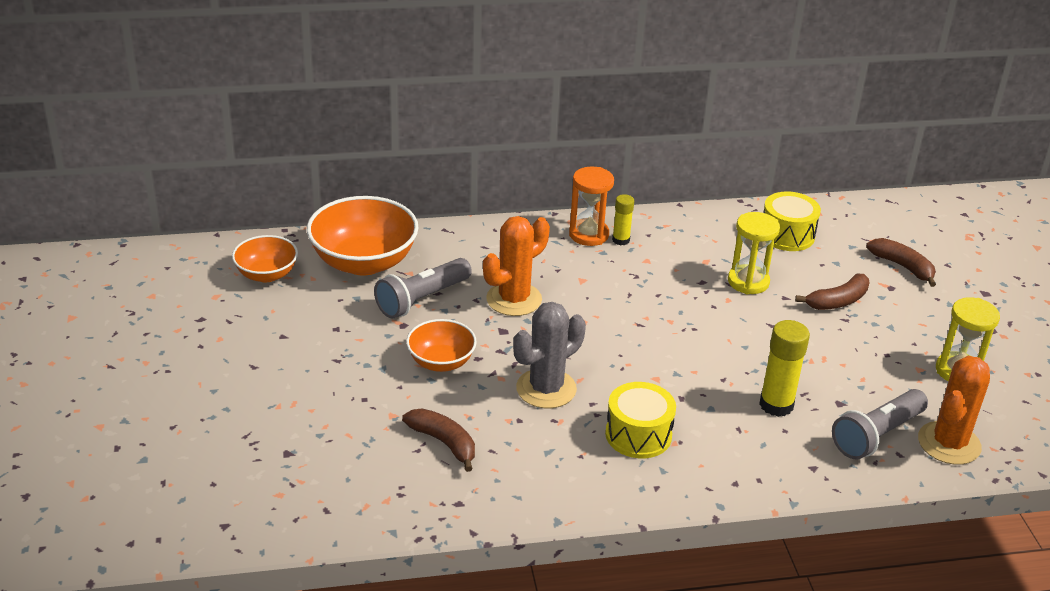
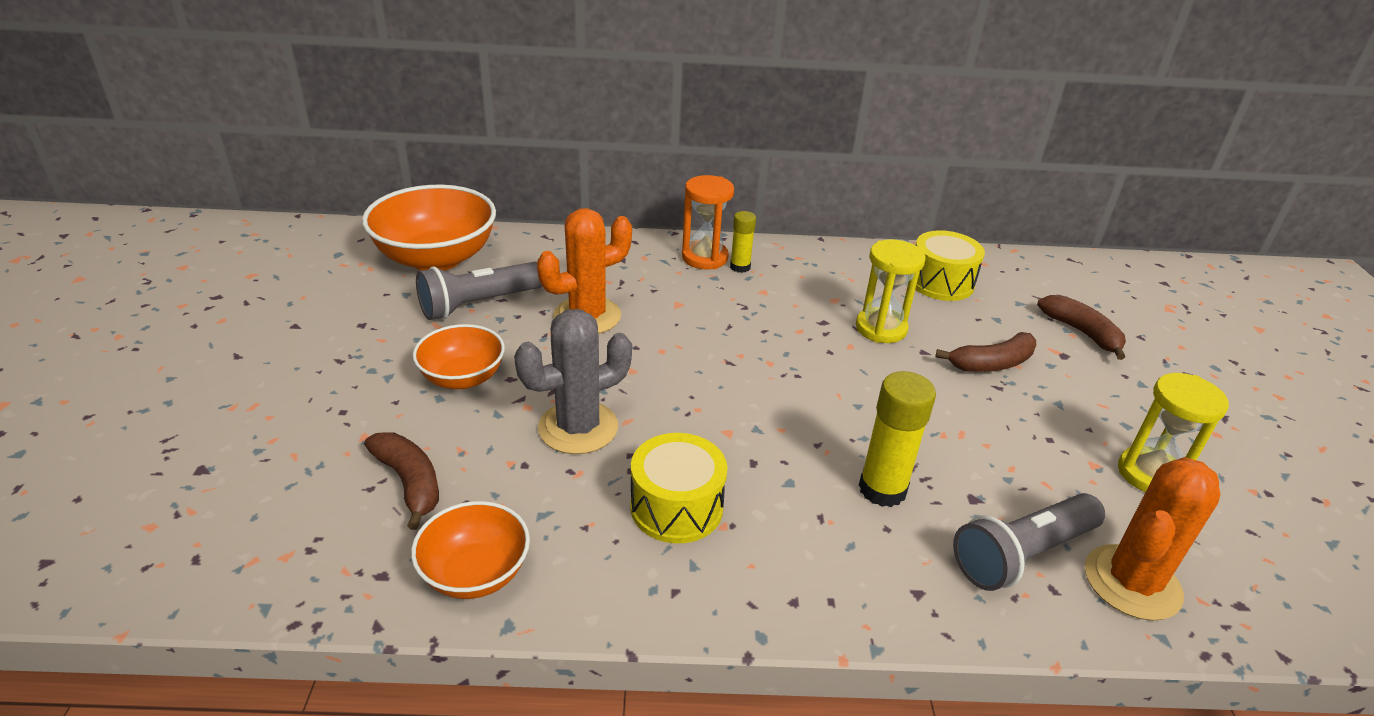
camera: 10 degrees right, 0 degrees up
orange bowl [232,235,298,282] -> orange bowl moved to [411,501,530,599]

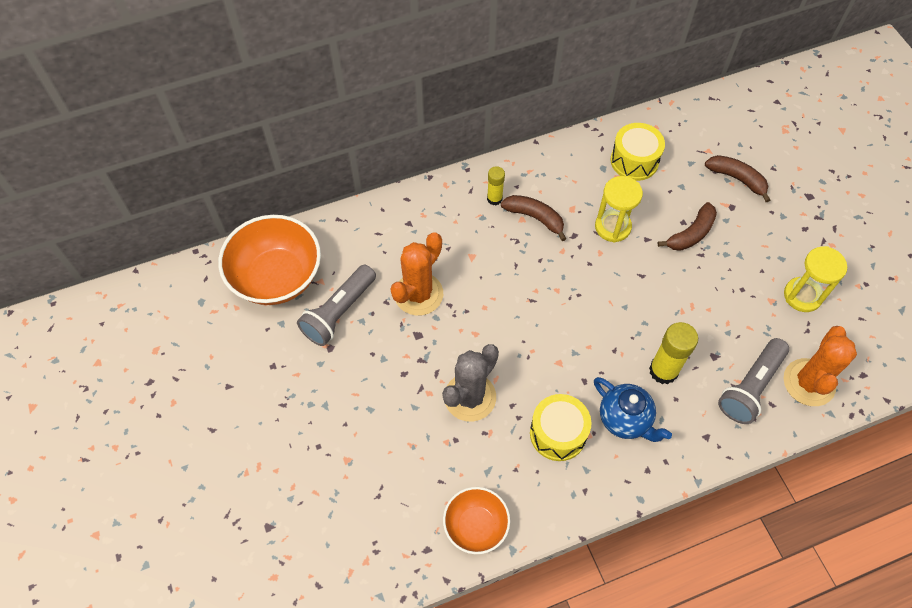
camera: 20 degrees left, 25 degrees up
brown banana [364,433,439,530] -> brown banana moved to [501,195,566,241]
orange bowl [413,324,505,389] -> none
orange hourglass [682,175,734,269] -> none
none -> blue teapot [594,377,672,442]

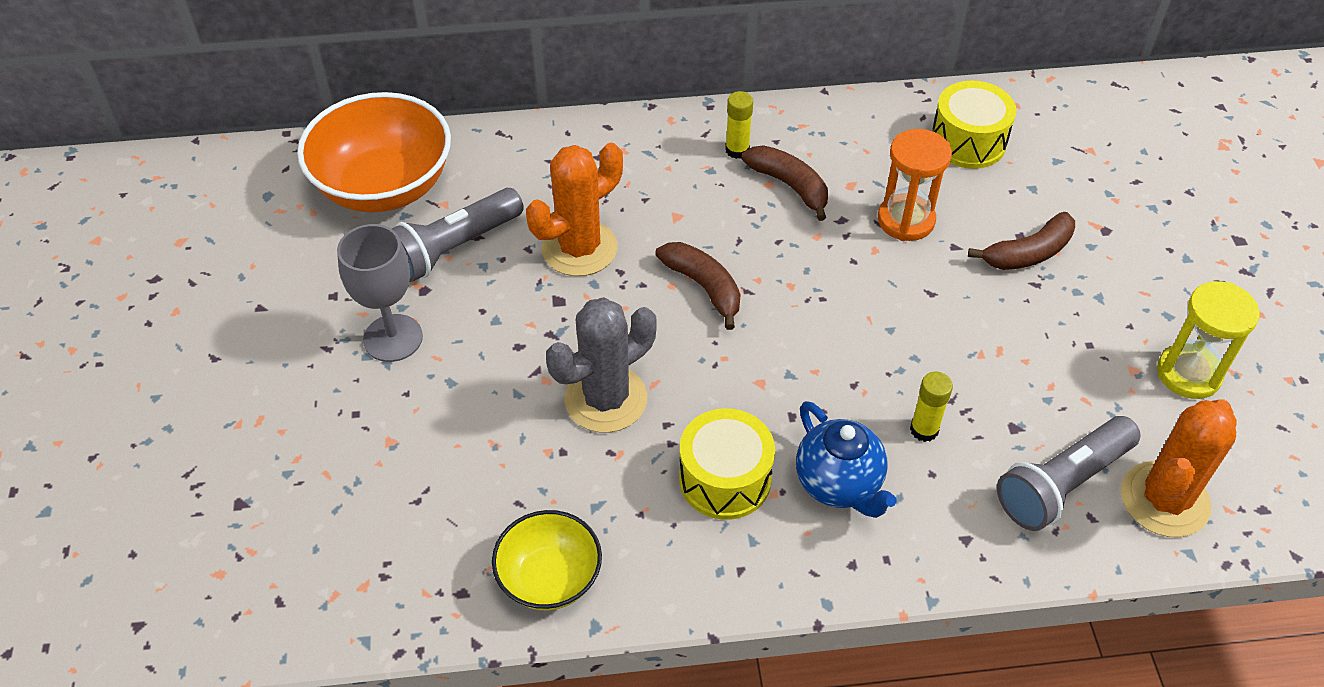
camera: 15 degrees right, 10 degrees down
orange bowl [443,487,510,554] -> yellow bowl [492,510,602,610]
yellow hourglass [595,176,643,243] -> orange hourglass [878,129,952,241]
yellow glue stick [649,322,698,384] -> yellow glue stick [910,372,953,442], size x0.60
brown banana [705,155,770,202] -> brown banana moved to [655,242,741,330]
none -> grey goblet [337,224,423,362]

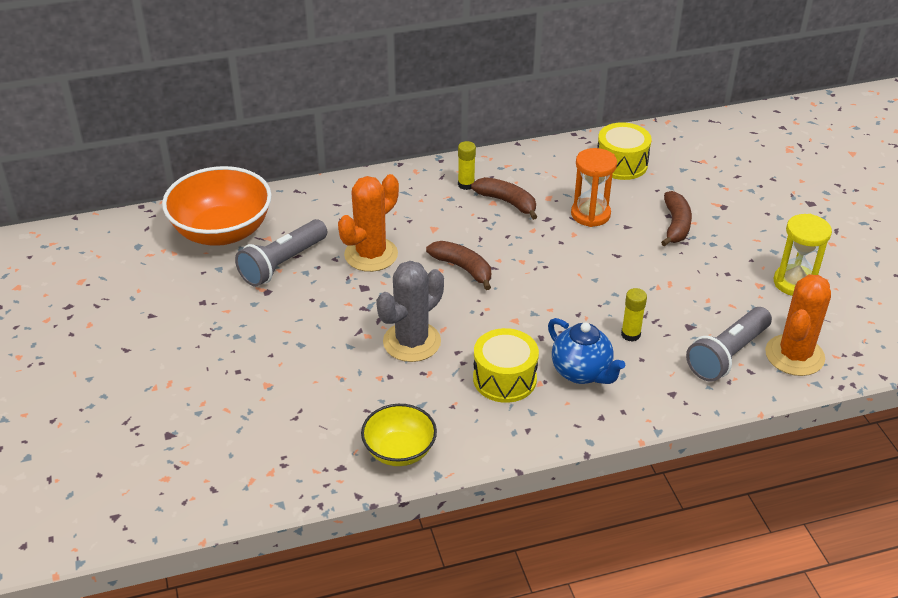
camera: 10 degrees left, 10 degrees down
grey goblet [337,224,423,362] -> none
brown banana [968,212,1075,270] -> brown banana turned 45 degrees counterclockwise [661,191,692,246]

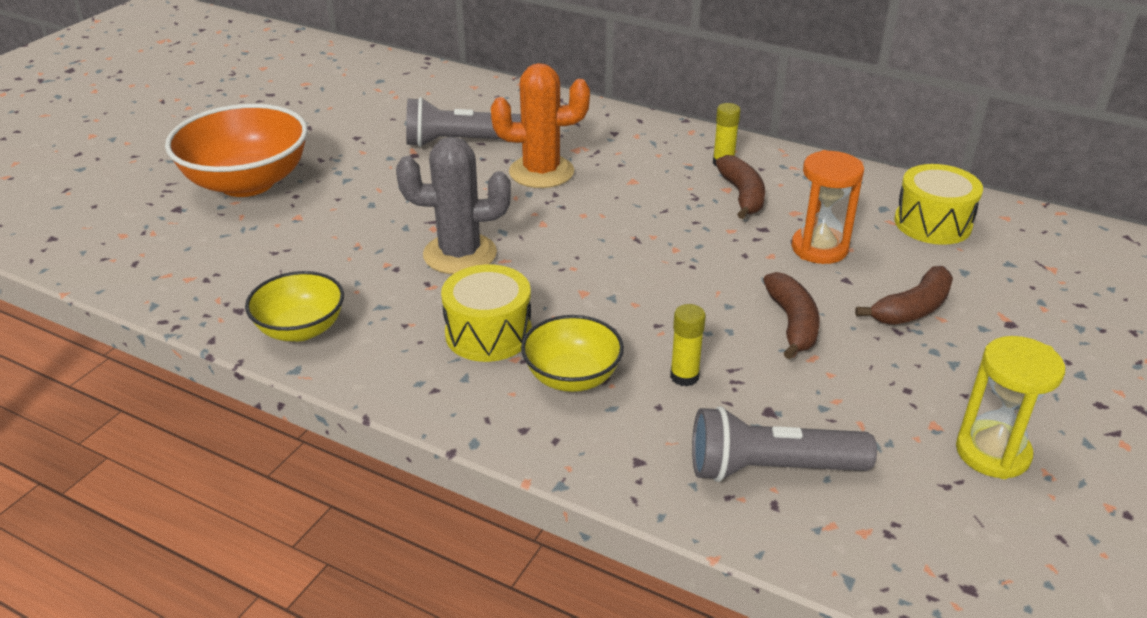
camera: 45 degrees right, 5 degrees down
orange bowl [162,166,272,246] -> orange bowl moved to [165,104,308,197]
brown banana [426,241,491,290] -> brown banana moved to [763,272,820,359]
blue teapot [548,318,625,384] -> yellow bowl [521,315,624,392]
orange cactus [765,274,831,376] -> none

